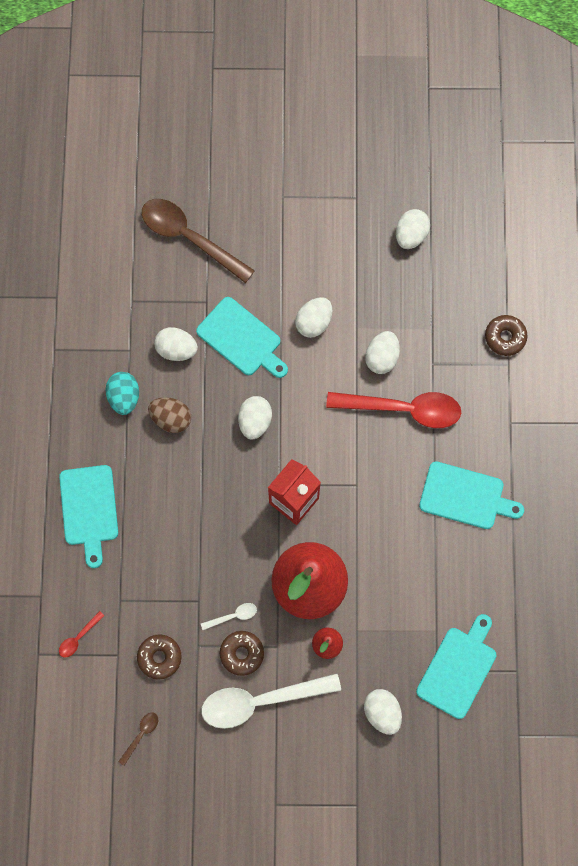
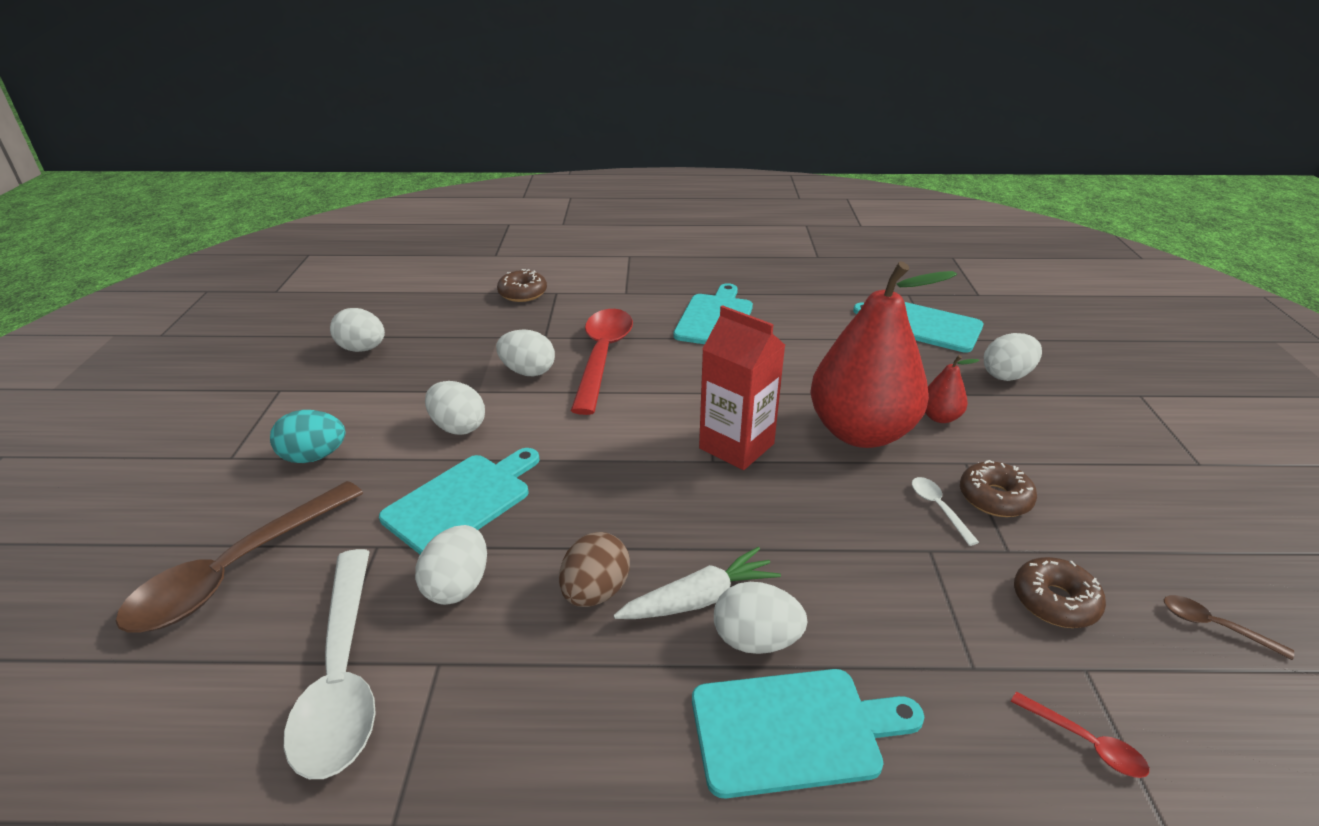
camera: 90 degrees left, 40 degrees down
turquoise egg [105,372,139,415] -> turquoise egg moved to [270,410,345,463]
white spoon [201,673,341,729] -> white spoon moved to [284,549,376,779]
white egg [238,396,272,440] -> white egg moved to [714,582,808,654]
none -> white carrot [613,547,781,619]

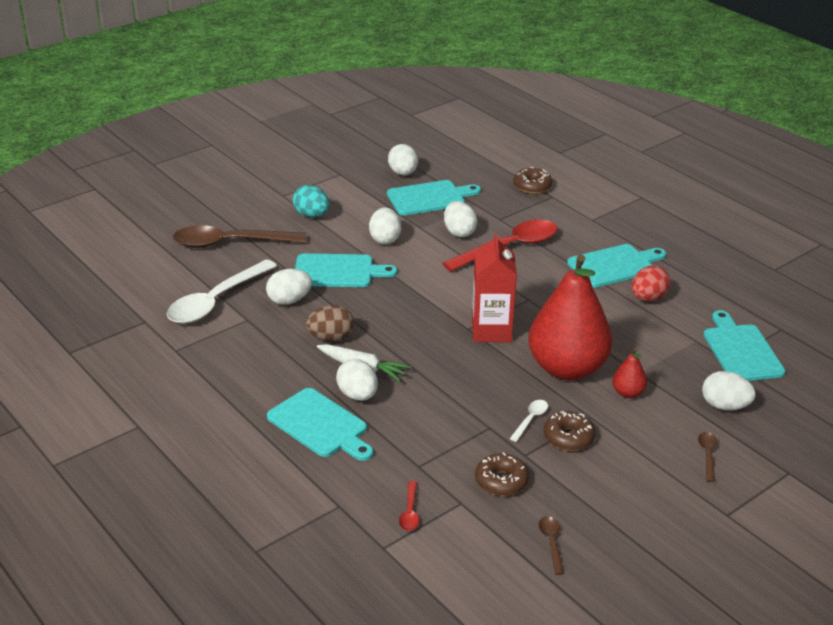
camera: 50 degrees right, 0 degrees up
none -> turquoise cutting board [387,180,481,216]
none -> red egg [632,265,670,301]
none -> brown spoon [698,432,717,482]

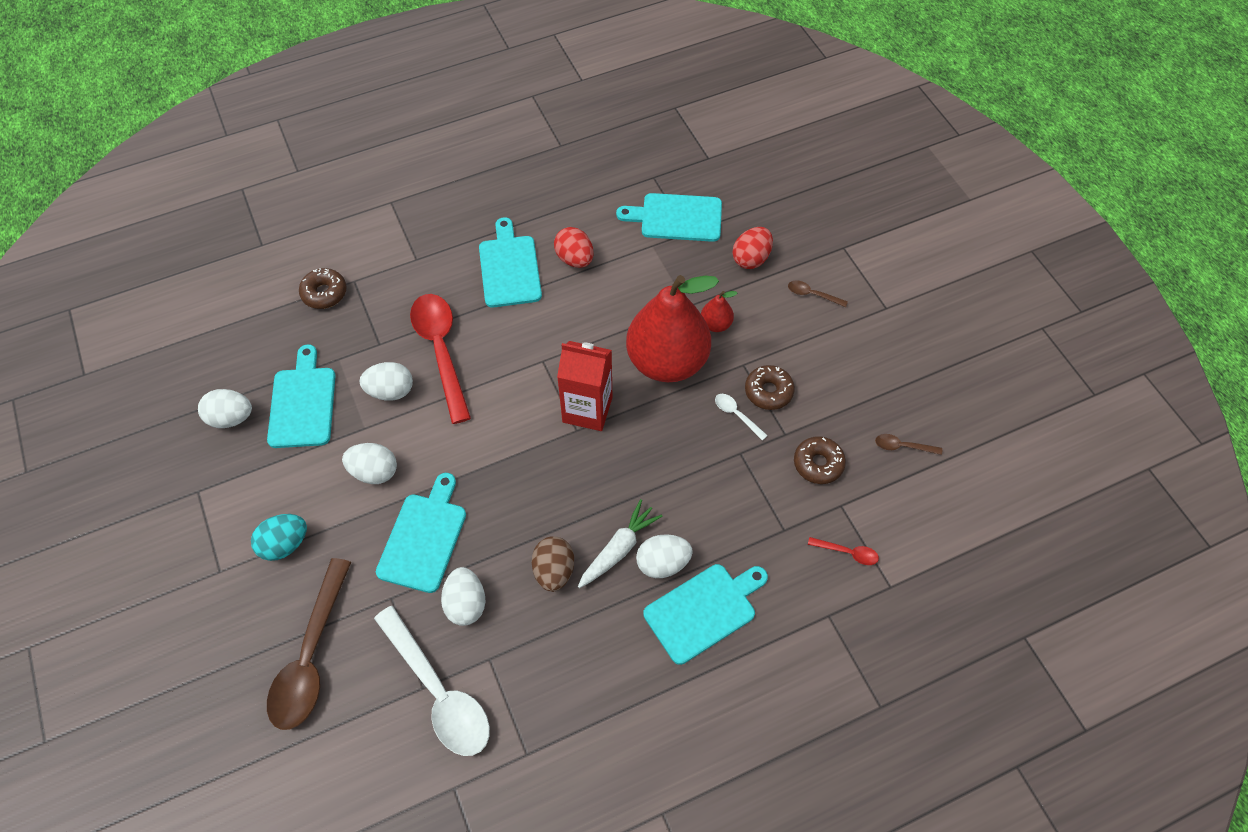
camera: 75 degrees left, 25 degrees up
white egg [702,371,756,410] -> red egg [733,227,773,269]

